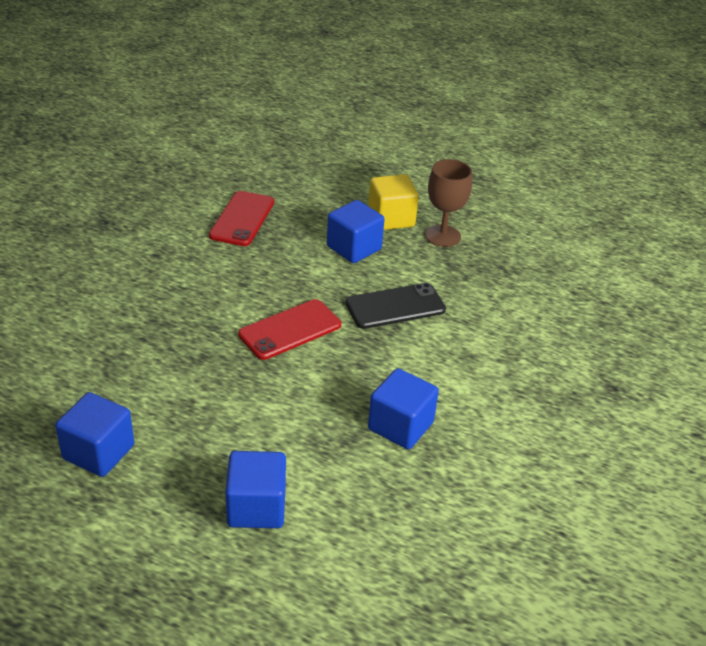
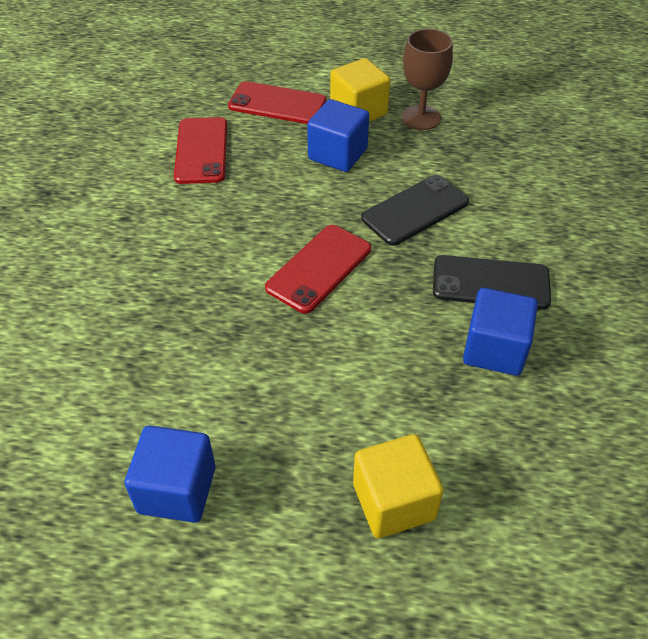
camera: 15 degrees left, 10 degrees up
blue cube [225,451,286,528] -> yellow cube [353,434,444,538]
none -> red phone [228,81,326,124]
none -> black phone [433,255,551,310]

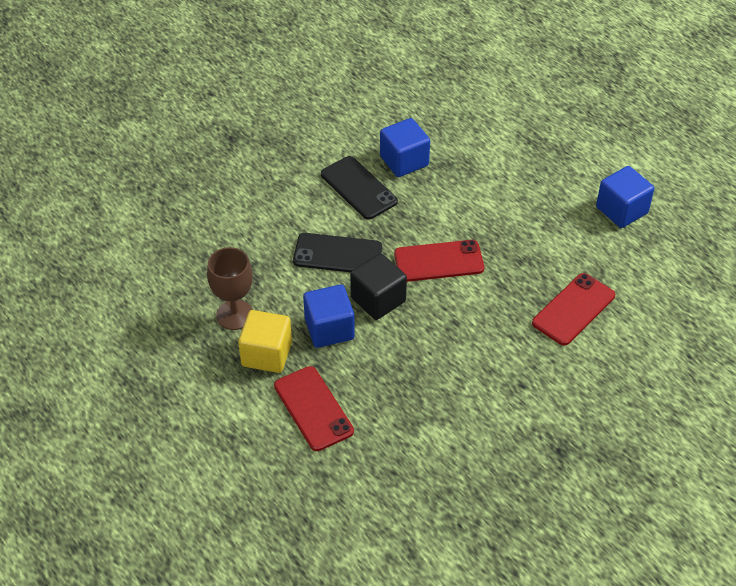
camera: 135 degrees left, 0 degrees up
red phone [174,117,227,184] -> red phone moved to [532,273,615,346]
yellow cube [353,434,444,538] -> none
none -> black cube [350,253,407,320]

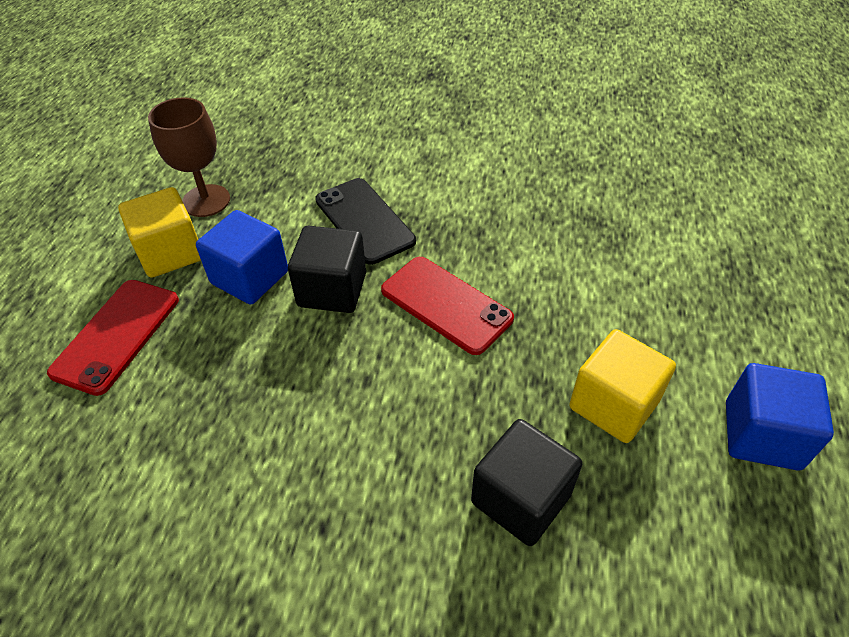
camera: 50 degrees right, 0 degrees up
black phone [321,156,398,219] -> none
blue cube [380,118,430,177] -> none
red phone [532,273,615,346] -> black cube [471,419,582,546]
none -> yellow cube [569,329,676,443]

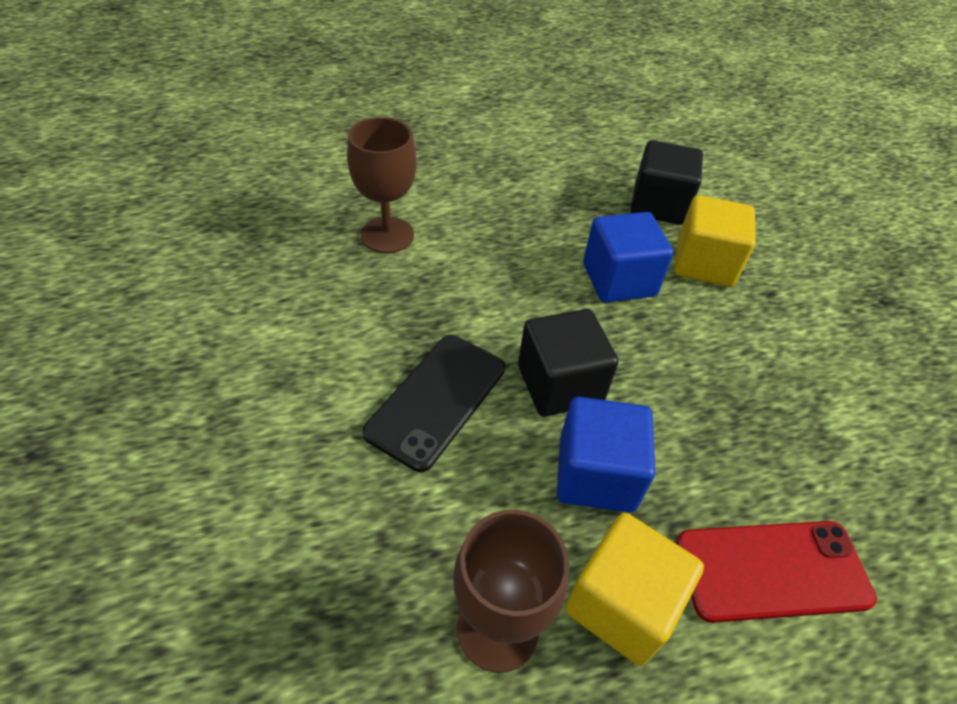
camera: 120 degrees left, 0 degrees up
red phone [381,257,514,355] -> none
yellow cube [569,329,676,443] -> yellow cube moved to [675,195,756,287]
blue cube [726,363,834,471] -> blue cube moved to [583,212,673,303]
none -> brown goblet [347,117,417,253]

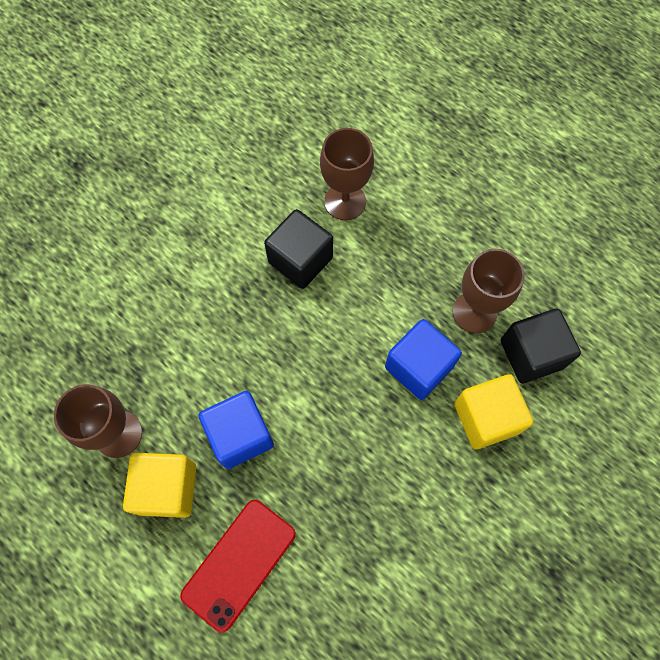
camera: 60 degrees right, 20 degrees up
black phone [362,335,505,472] -> none
black cube [518,309,618,417] -> black cube moved to [264,209,333,289]
red phone [676,521,877,623] -> red phone turned 75 degrees clockwise [180,500,296,633]
none -> brown goblet [453,249,525,333]

